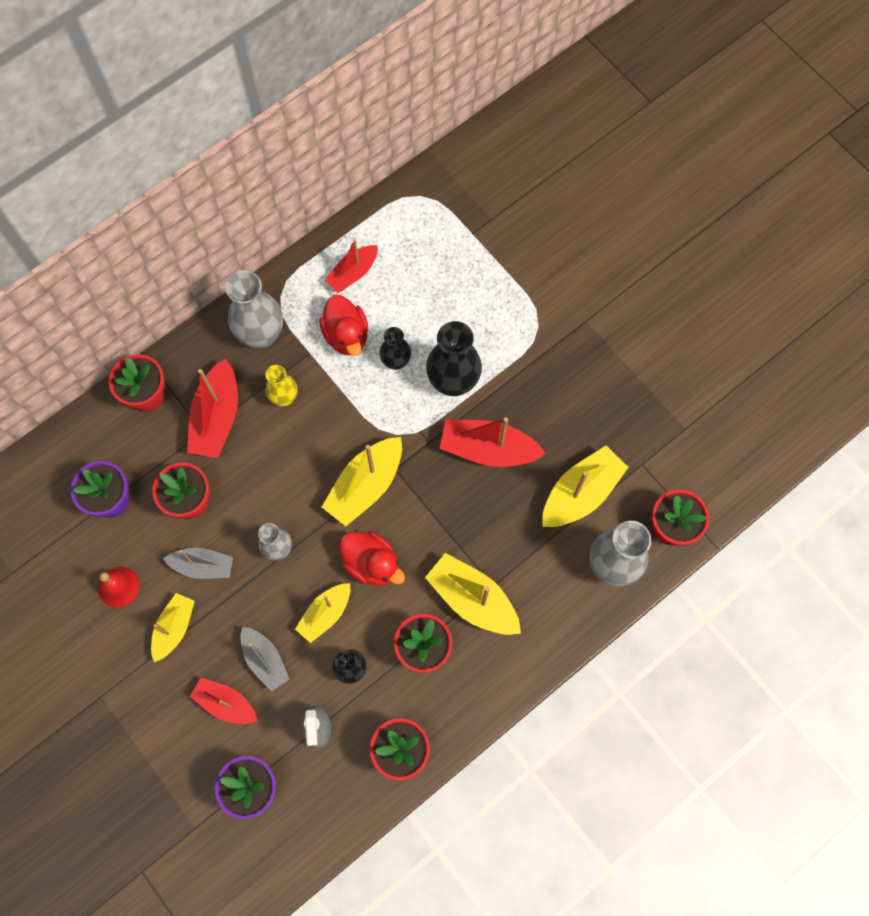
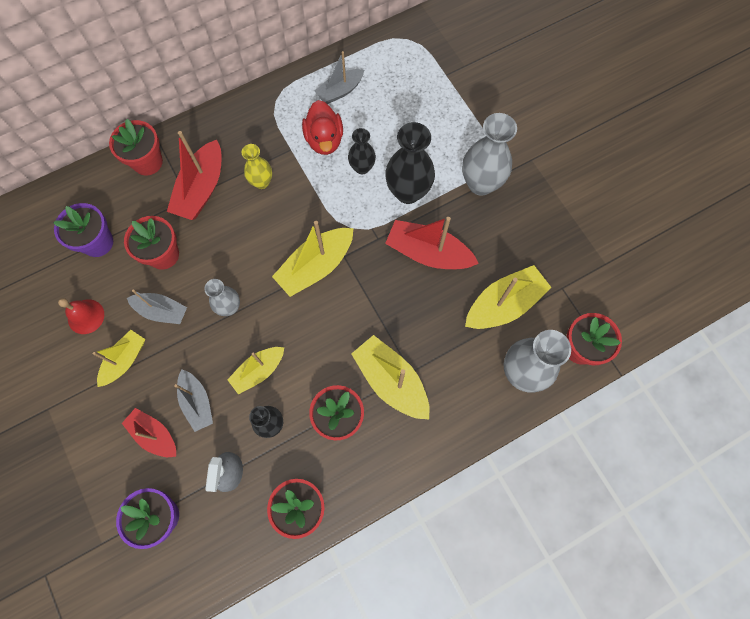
camera: 10 degrees right, 0 degrees up
grey vase [226,270,283,349] -> grey vase moved to [462,113,517,196]
red boat [325,239,378,293] -> grey boat [315,51,364,104]
red duck [340,531,405,586] -> none

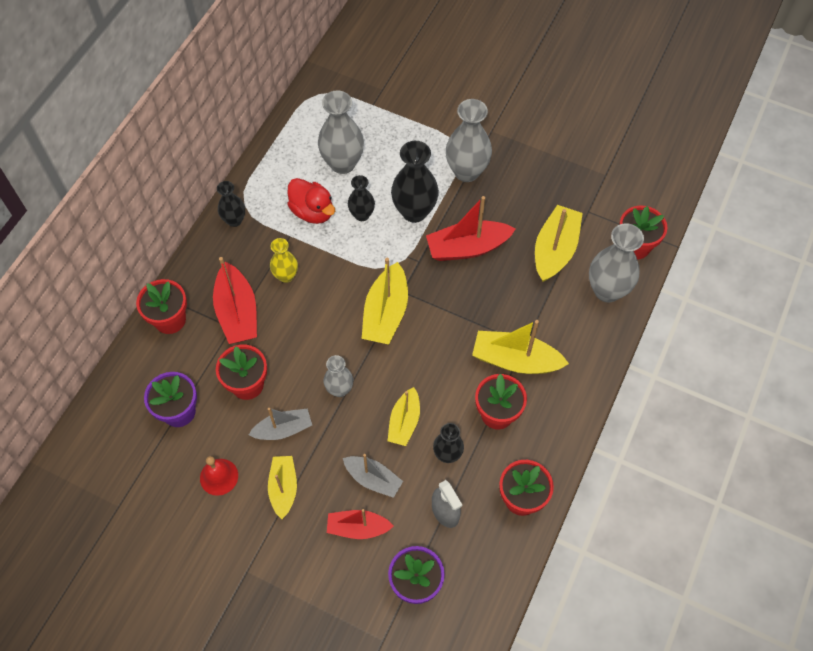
camera: 35 degrees left, 10 degrees down
grey boat [315,51,364,104] -> none
none -> black vase [217,181,245,227]
none -> grey vase [318,90,364,174]

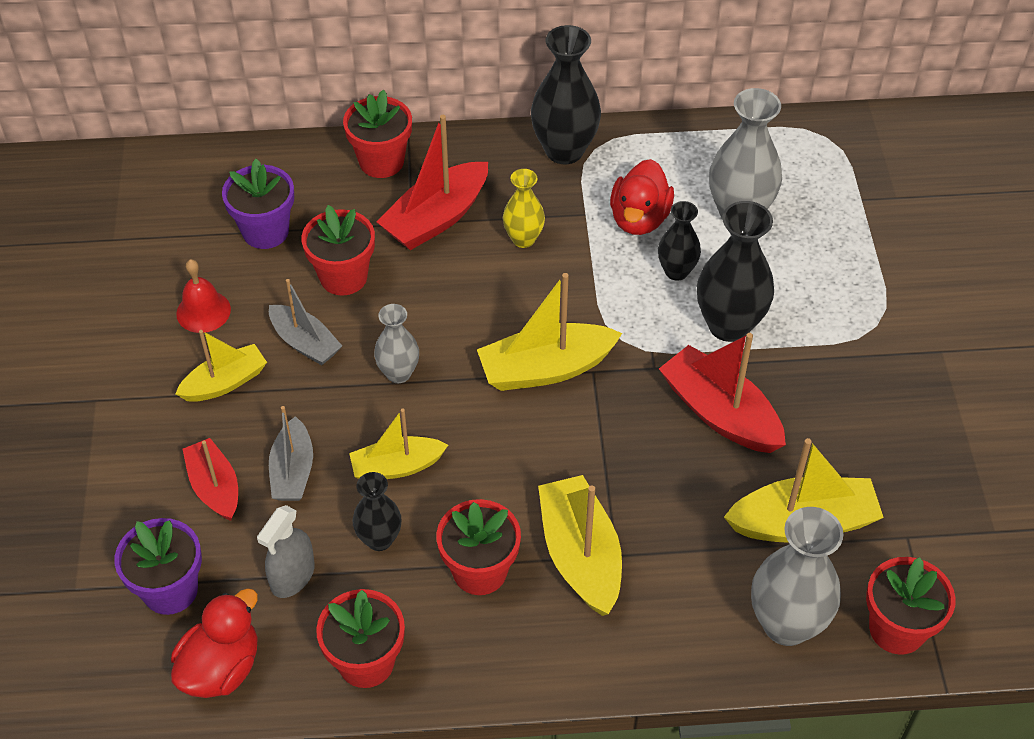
camera: 60 degrees right, 10 degrees down
black vase [217,181,245,227] -> black vase [531,25,601,164], size x1.72
grey vase [446,99,492,182] -> none
none -> red duck [171,588,258,698]

